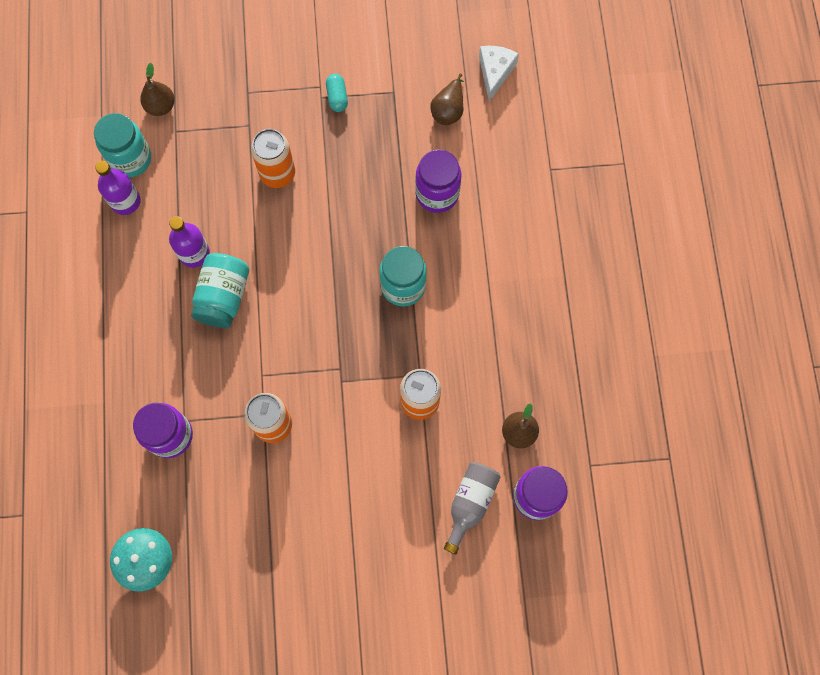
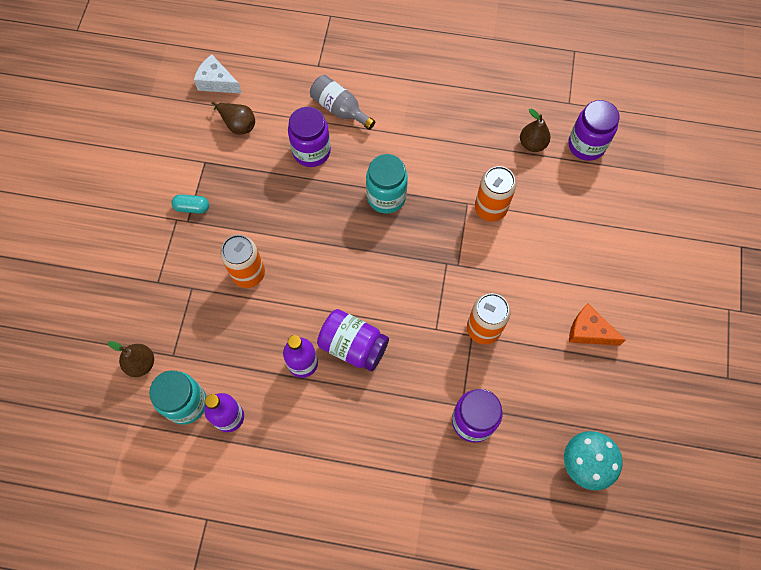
camera: 75 degrees left, 5 degrees down
turquoise jar [191,253,249,328] -> purple jar [317,309,389,371]
grey bottle [444,462,501,555] -> grey bottle moved to [310,75,375,130]
none -> orange cheese [569,303,626,346]

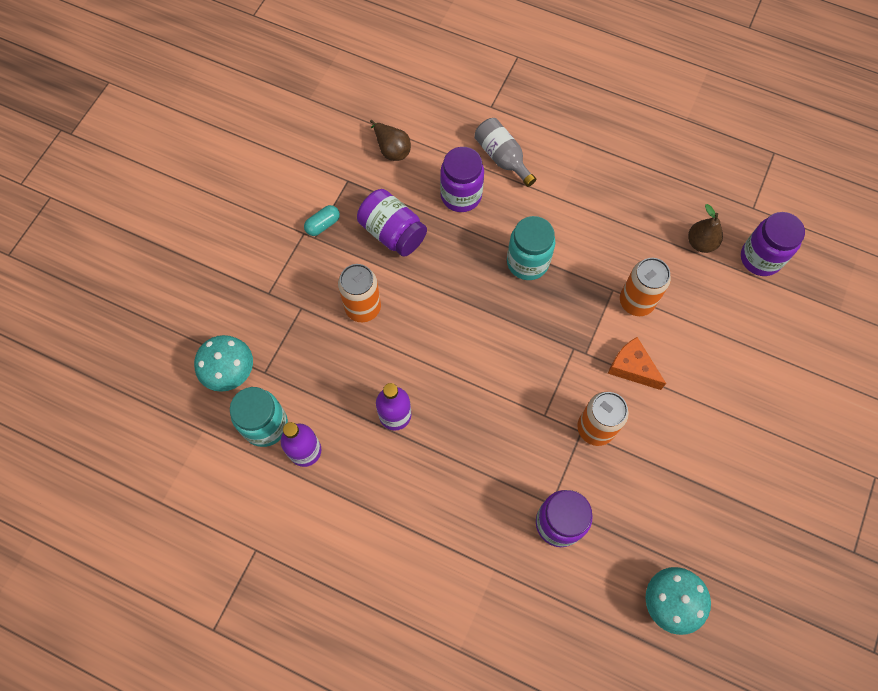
camera: 15 degrees right, 0 degrees up
brown pear [108,341,154,377] -> turquoise mushroom [194,335,253,392]
turquoise capsule [171,194,209,214] -> turquoise capsule turned 60 degrees counterclockwise [304,205,340,236]
white cheese [194,54,242,94] -> none
purple jar [317,309,389,371] -> purple jar moved to [357,189,427,257]
orange cheese [569,303,626,346] -> orange cheese moved to [608,337,666,390]

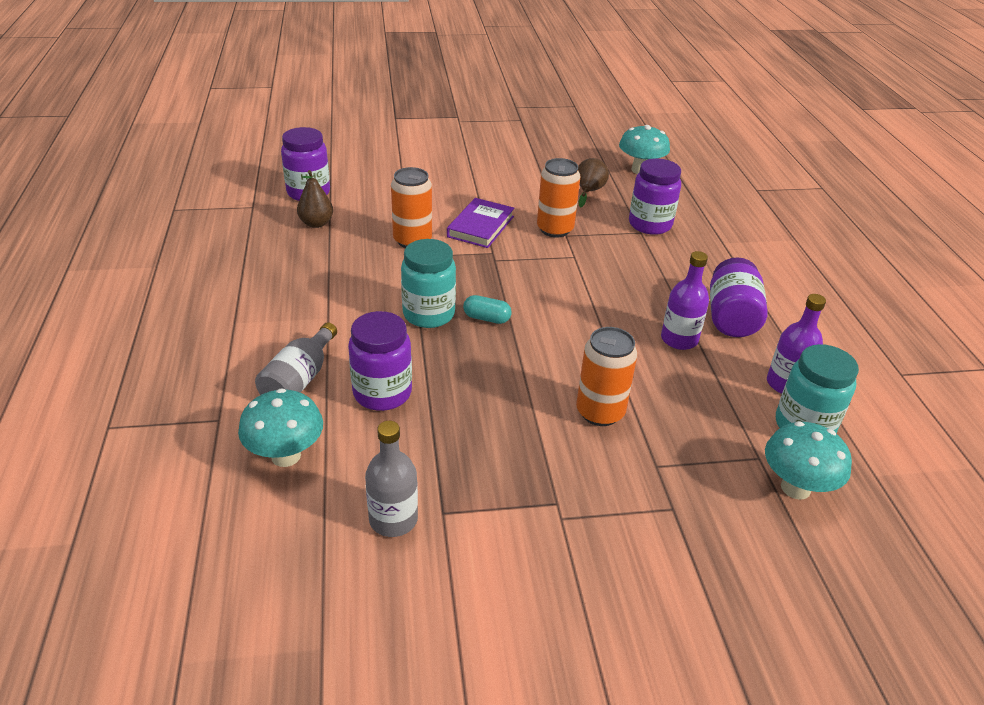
camera: 125 degrees left, 30 degrees down
turquoise capsule [304,205,340,236] -> turquoise capsule moved to [463,295,512,324]
purple jar [357,189,427,257] -> purple jar moved to [710,257,768,337]
brown pear [370,120,411,161] -> brown pear moved to [578,158,609,208]
orange cheese [608,337,666,390] -> purple book [447,198,514,248]
none -> turquoise mushroom [238,388,323,467]
none -> grey bottle [365,421,418,537]

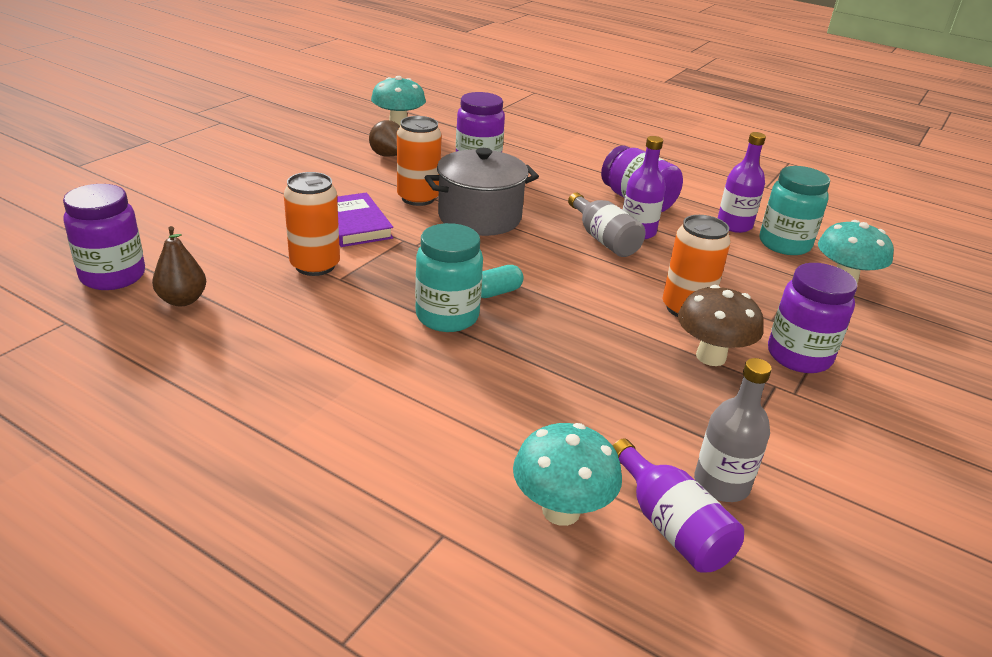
camera: 50 degrees left, 5 degrees down
grey bottle [255,322,337,395] -> grey bottle moved to [568,193,646,257]
purple jar [348,311,412,411] -> purple jar moved to [768,263,857,373]
none -> grey pot [425,148,539,236]
none -> purple bottle [613,438,744,573]
none -> brown mushroom [678,285,763,366]

